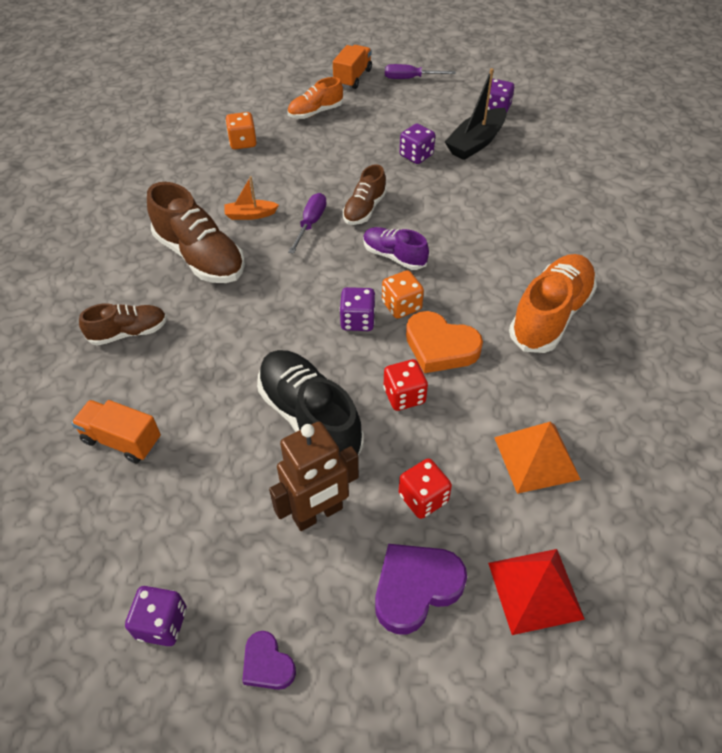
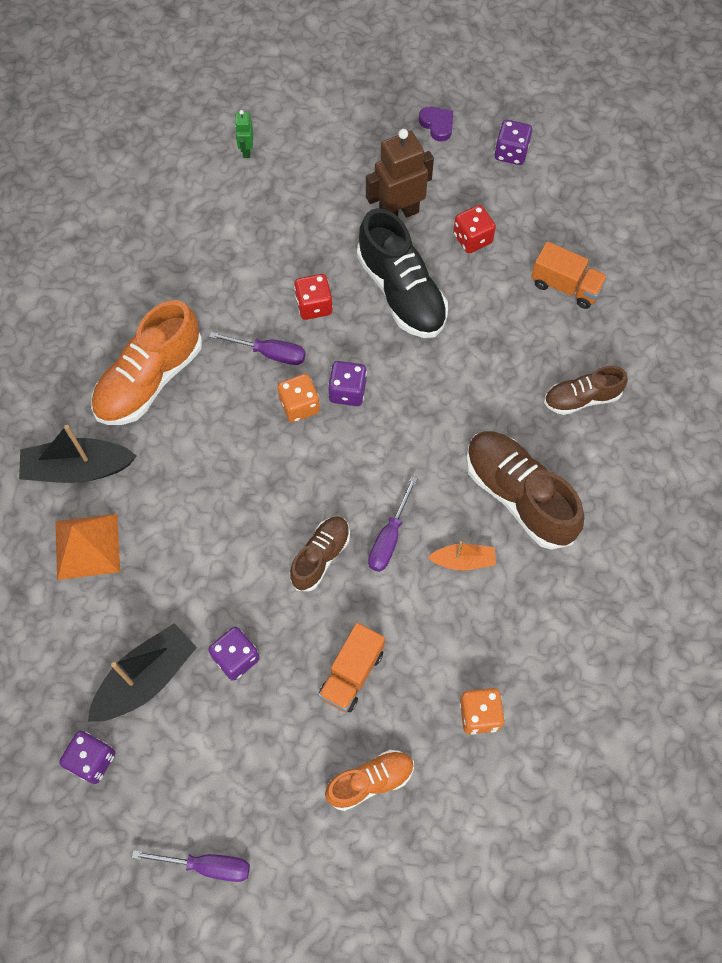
camera: 175 degrees left, 15 degrees up
orange truck [333,45,372,89] -> orange truck moved to [318,623,385,712]
purple shoe [363,227,429,270] -> none
purple heart [375,544,467,634] -> none
red dice [399,458,452,519] -> red dice moved to [453,205,496,253]
orange heart [406,311,483,373] -> purple screwdriver [209,332,306,365]
red pyramid [488,549,585,635] -> green robot [235,110,253,158]
orange pyramid [494,422,581,494] -> orange pyramid moved to [55,514,120,580]
none -> black boat [19,425,137,483]

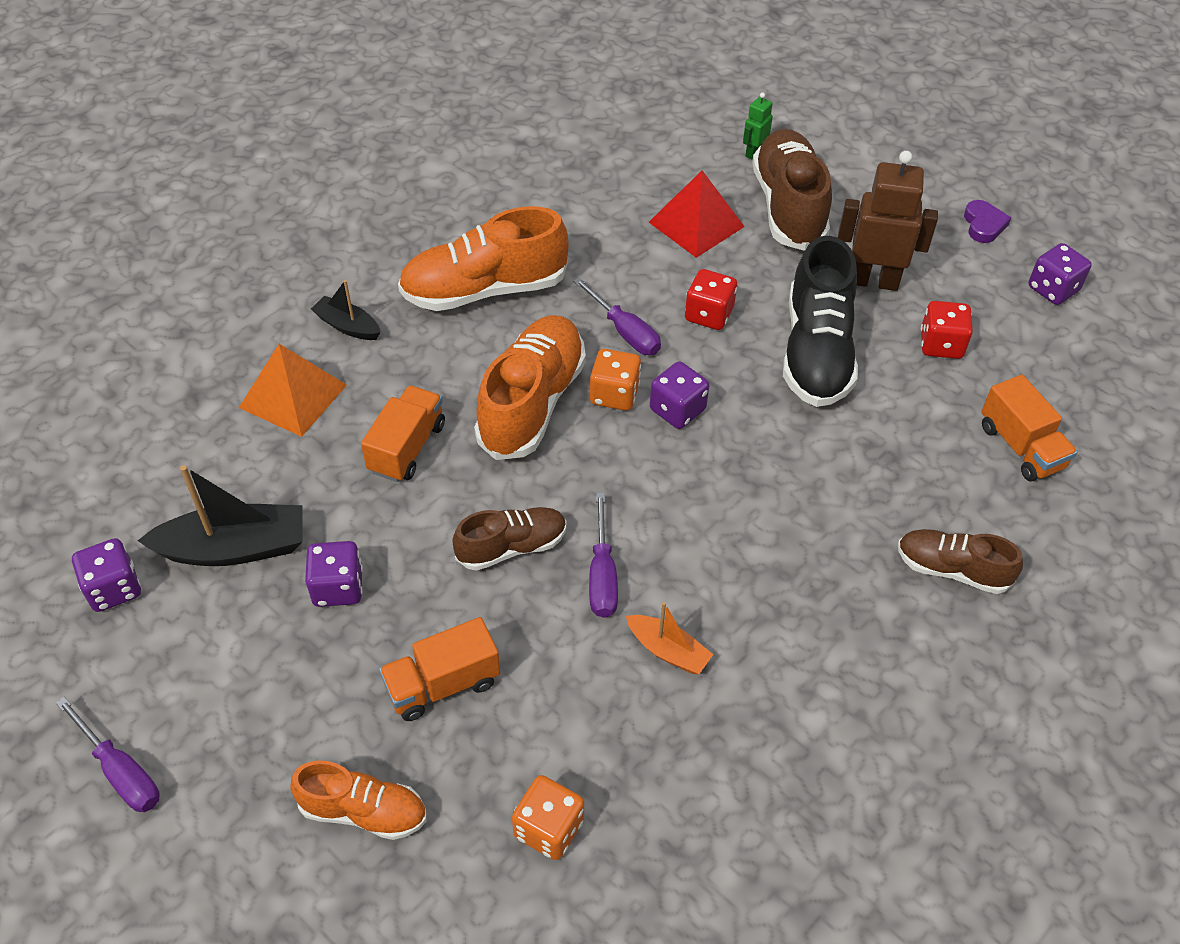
camera: 35 degrees right, 15 degrees down
black boat [19,425,137,483] -> black boat [311,280,381,340], size x0.57
purple screwdriver [368,476,417,572] -> purple screwdriver turned 60 degrees counterclockwise [589,493,618,618]
brown shoe [466,431,584,550] -> brown shoe moved to [752,129,832,251]
none -> orange truck [361,385,445,482]
none -> orange shoe [474,315,586,460]
none -> red pyramid [649,171,745,258]

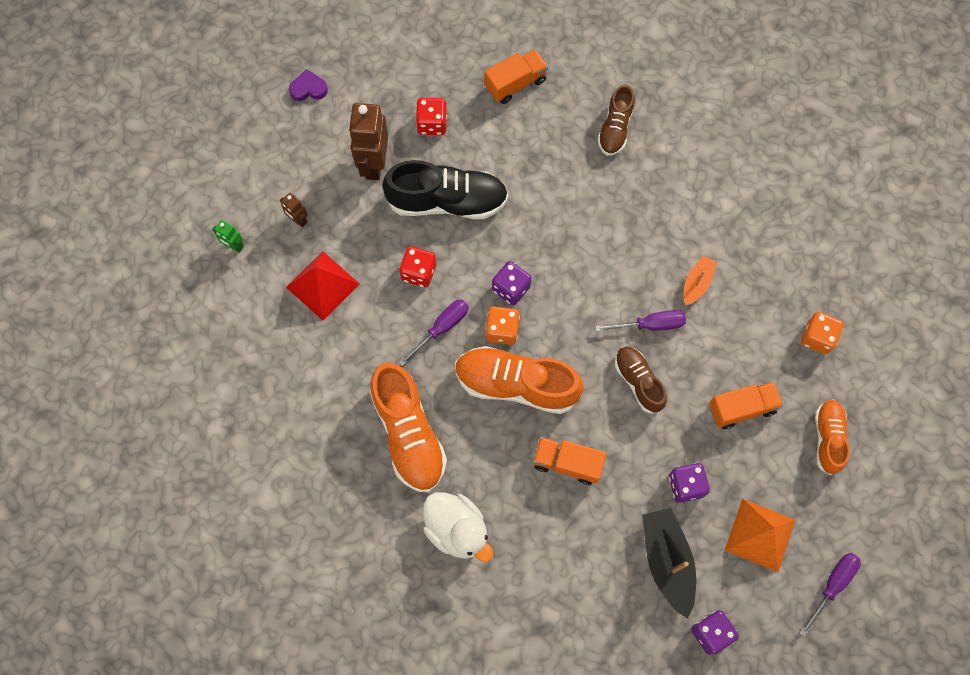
camera: 95 degrees left, 20 degrees up
orange pyramid [239,344,347,437] -> orange pyramid moved to [725,498,795,572]
black boat [311,280,381,340] -> white duck [423,492,493,562]
orange truck [379,617,500,721] -> orange truck turned 75 degrees counterclockwise [709,382,784,429]
brown shoe [752,129,832,251] -> brown robot [280,193,307,227]
purple dice [1028,243,1092,305] -> none

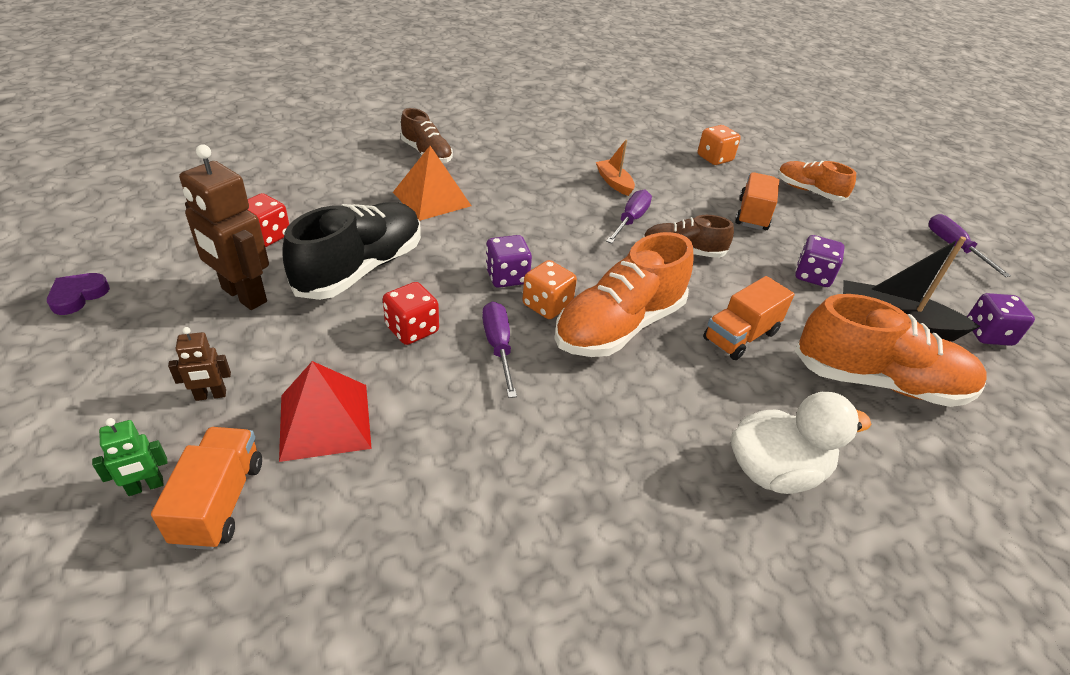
camera: 60 degrees left, 30 degrees down
orange shoe [370,362,447,493] -> orange shoe moved to [795,294,987,407]
orange truck [484,49,548,104] -> orange truck moved to [151,427,262,550]
orange pyramid [725,498,795,572] -> orange pyramid moved to [393,146,471,221]

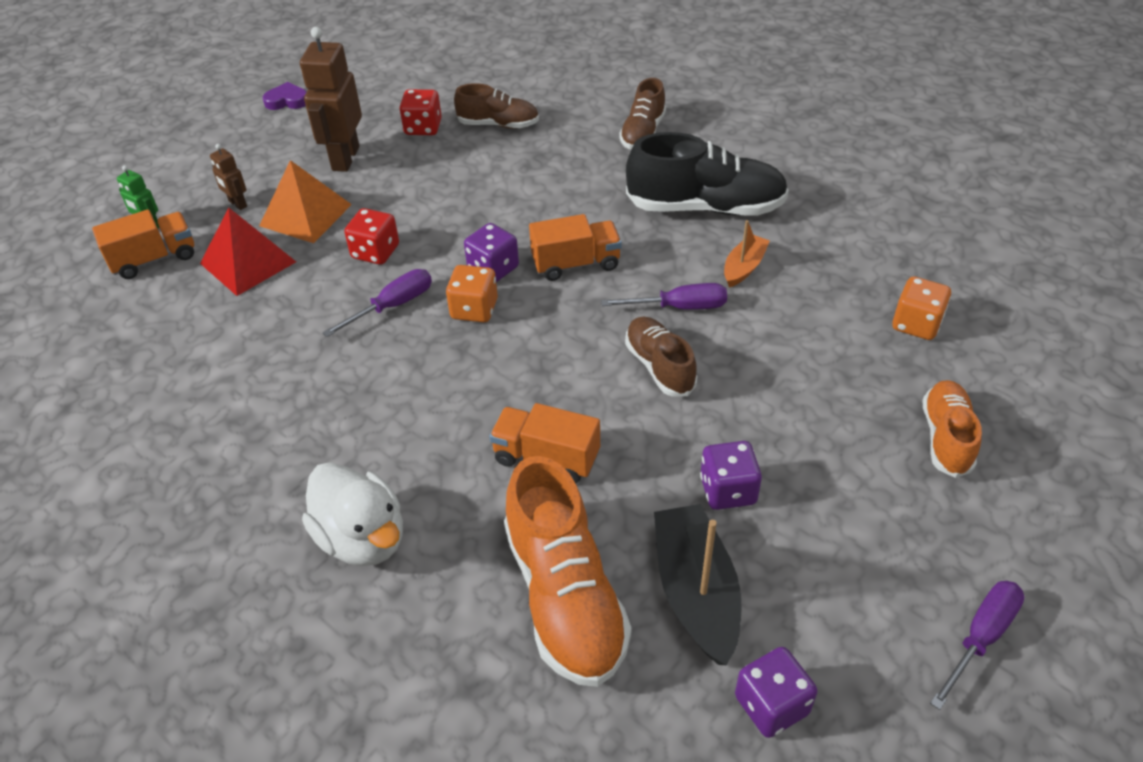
camera: 65 degrees right, 5 degrees up
black shoe [282,202,421,300] -> black shoe moved to [626,132,789,216]
orange pyramid [393,146,471,221] -> orange pyramid moved to [259,160,352,243]
orange shoe [554,232,694,357] -> none
orange truck [735,172,779,230] -> orange truck moved to [529,214,622,281]
none -> brown shoe [454,83,539,129]

